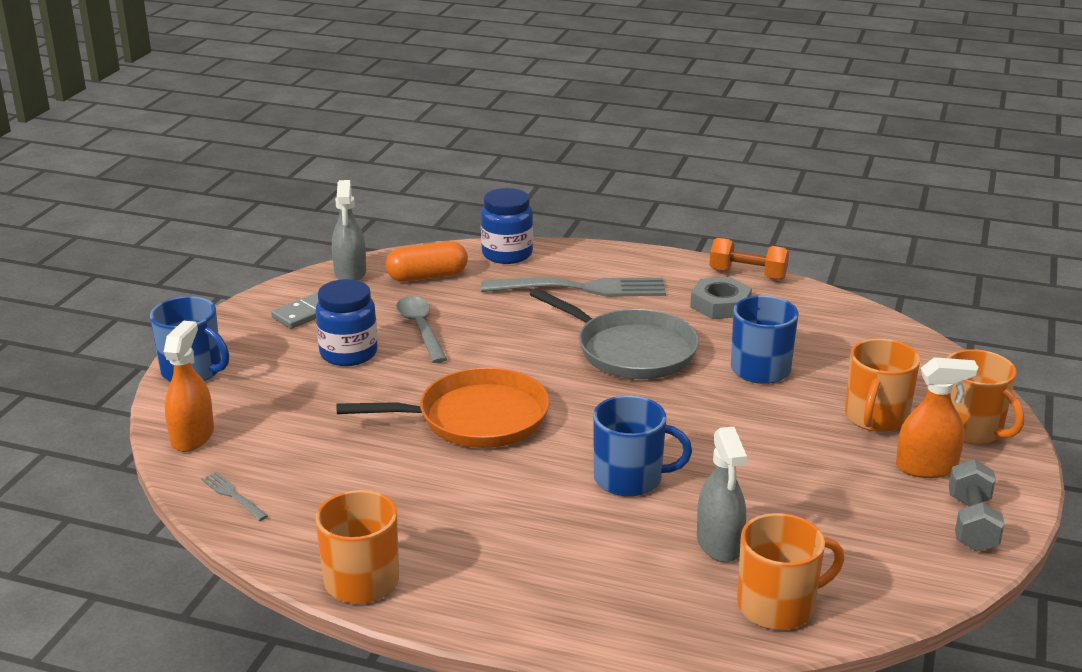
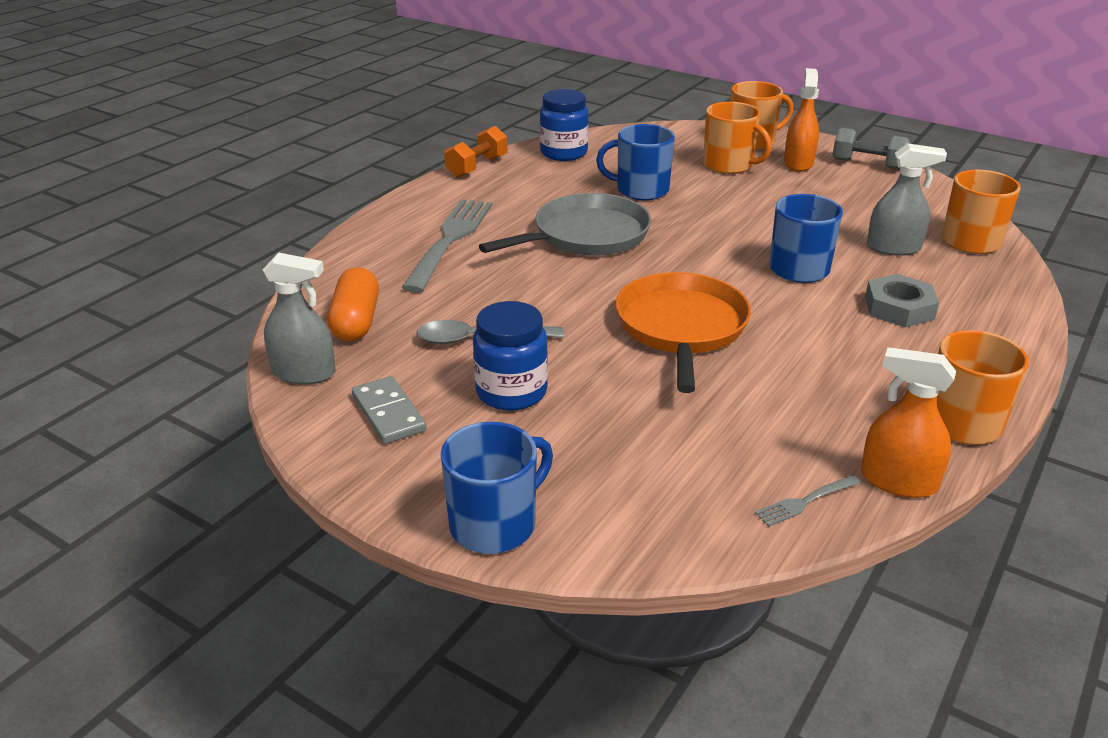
camera: 75 degrees left, 5 degrees up
orange spray bottle [164,320,214,452] -> orange spray bottle moved to [861,347,956,498]
blue jar [481,188,533,264] -> blue jar moved to [540,89,589,161]
grey nut [690,277,752,319] -> grey nut moved to [865,274,939,328]

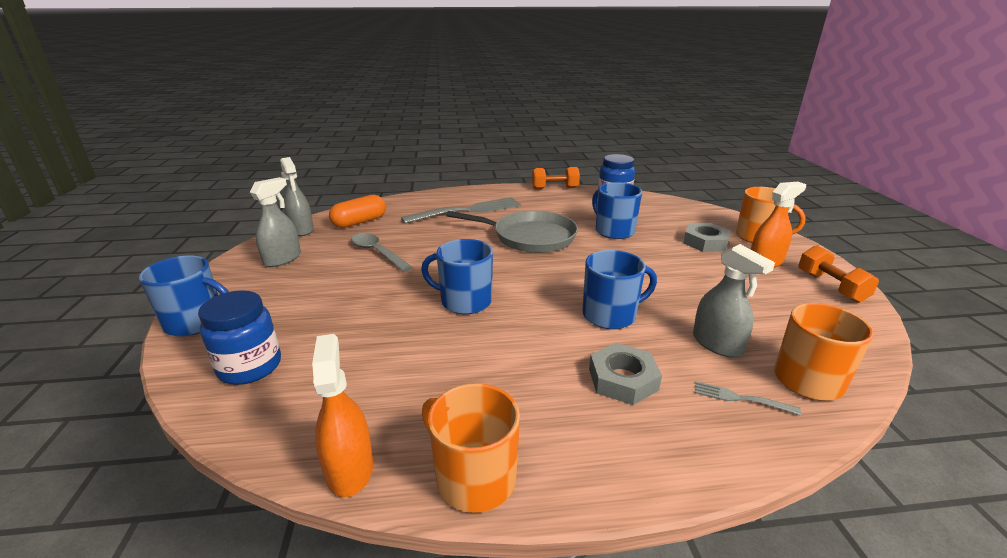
camera: 50 degrees right, 5 degrees down
grey domino [352,376,426,444] -> grey spray bottle [250,177,301,267]
blue jar [473,301,548,411] -> blue jar moved to [198,290,281,385]
orange pan [616,272,751,393] -> blue mug [421,239,493,314]
orange mug [703,102,772,174] -> grey nut [683,223,731,252]
grey fork [755,475,861,527] -> grey fork moved to [695,381,801,415]
grey dumbbell [833,128,910,170] -> orange dumbbell [798,245,879,303]

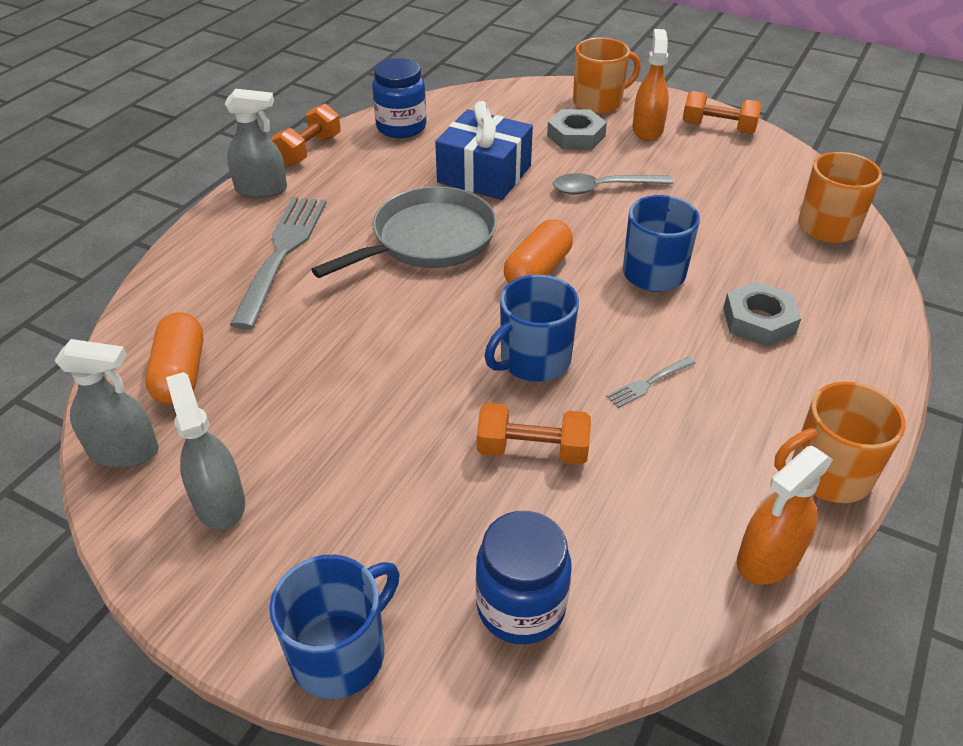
camera: 55 degrees left, 15 degrees up
orange spray bottle [312,334,373,497] -> orange spray bottle turned 60 degrees counterclockwise [737,446,833,585]
grey spoon [351,233,412,272] -> grey spoon moved to [553,173,673,195]
blue mug [592,182,642,239] -> blue gift [435,101,533,200]
grey spray bottle [693,244,775,358] -> grey spray bottle moved to [225,89,287,198]
grey fork [695,381,801,415] -> grey fork moved to [606,357,696,408]
none -> orange dumbbell [477,403,591,465]
none -> orange capsule [504,219,573,283]

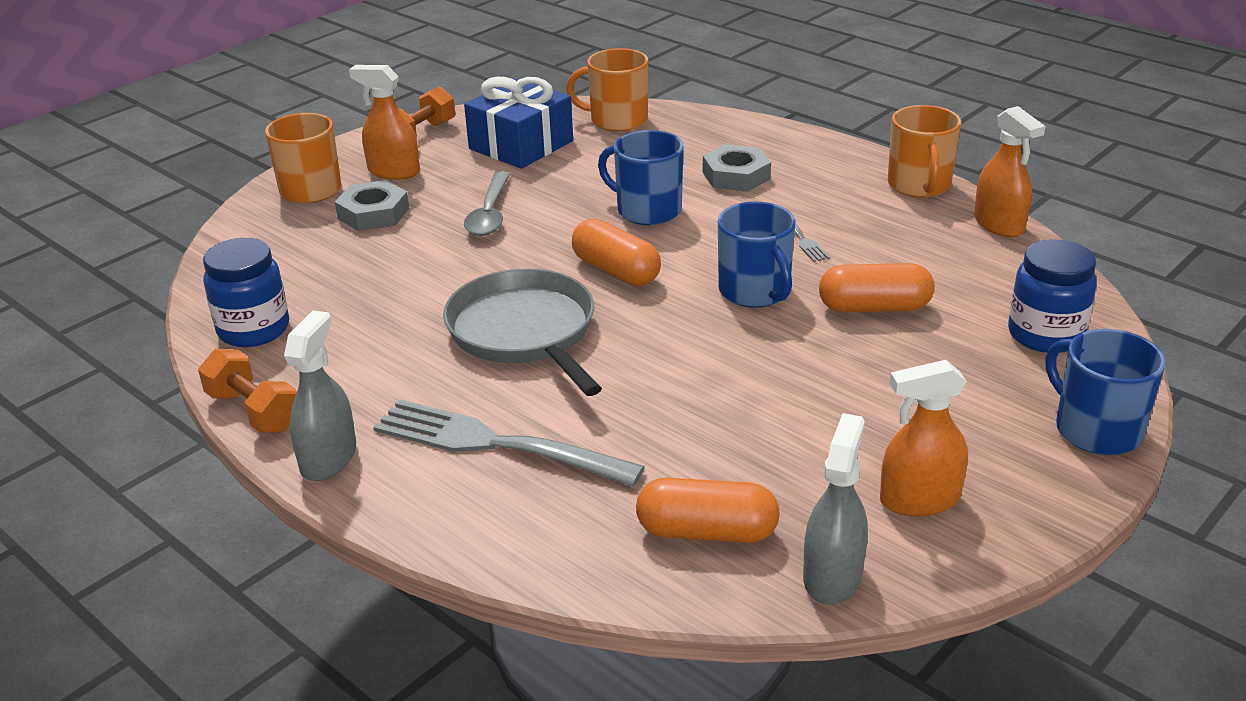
camera: 75 degrees left, 10 degrees down
grey spray bottle [166,372,245,530] -> orange spray bottle [880,360,968,516]
blue gift [435,101,533,200] -> blue gift moved to [464,77,573,169]
orange dumbbell [477,403,591,465] -> orange capsule [819,263,935,313]

